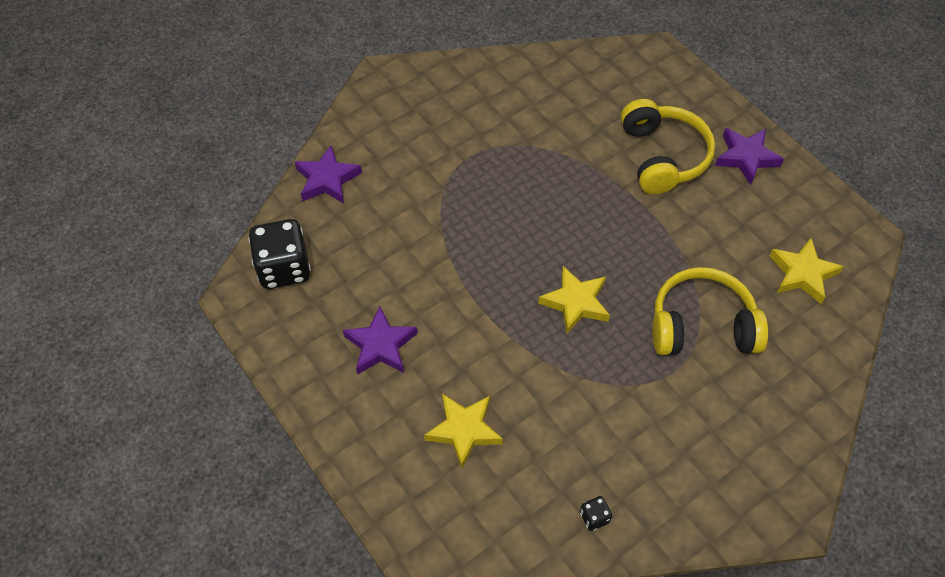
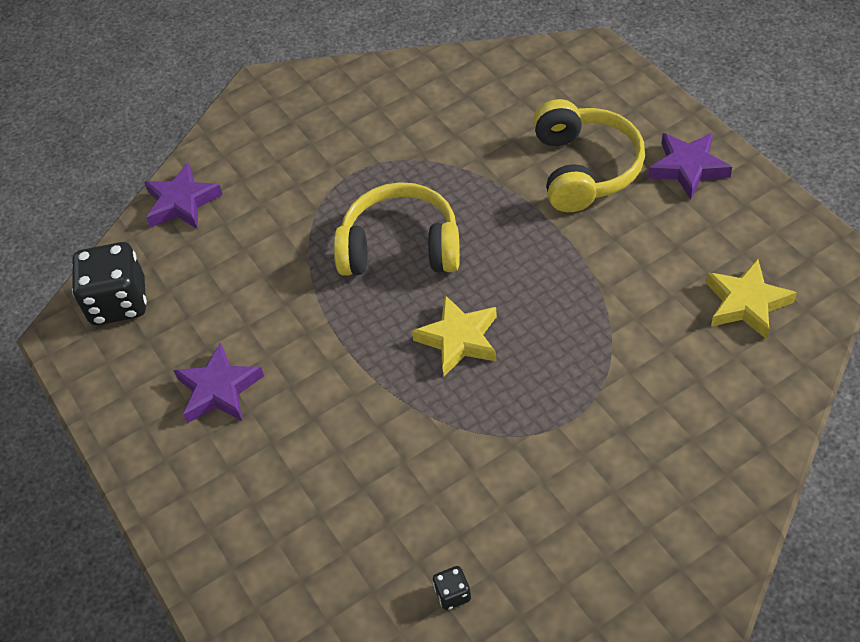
camera: 10 degrees right, 5 degrees down
yellow star [424,394,503,468] -> none
yellow headphones [652,267,768,355] -> yellow headphones moved to [334,182,460,276]

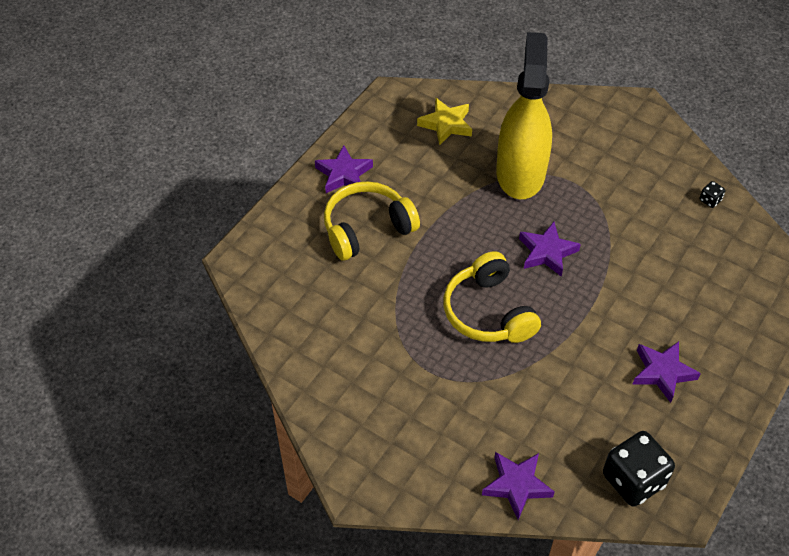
camera: 120 degrees left, 0 degrees up
yellow star [412,295,497,376] -> purple star [519,222,581,277]
none -> yellow spray bottle [496,32,552,199]

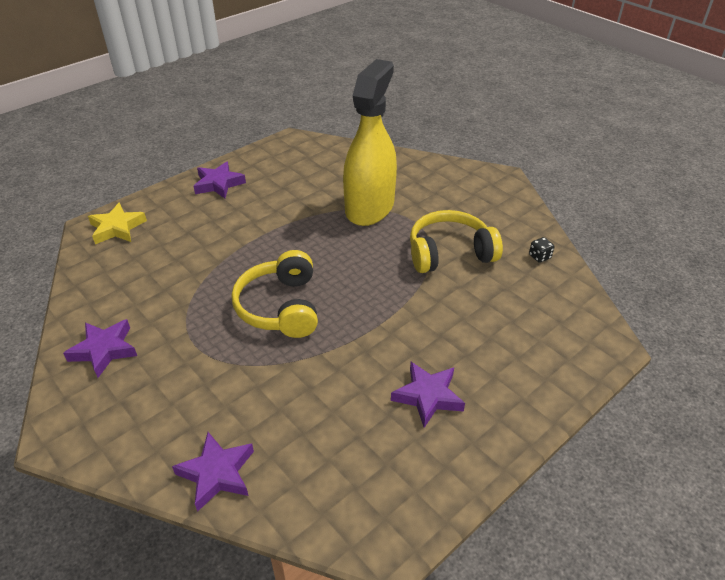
camera: 15 degrees right, 10 degrees down
yellow headphones [324,181,420,261] -> yellow headphones moved to [410,210,503,273]
yellow star [417,98,472,146] -> yellow star moved to [88,202,147,244]
purple star [519,222,581,277] -> purple star moved to [63,319,137,378]
black dice [603,431,675,507] -> none

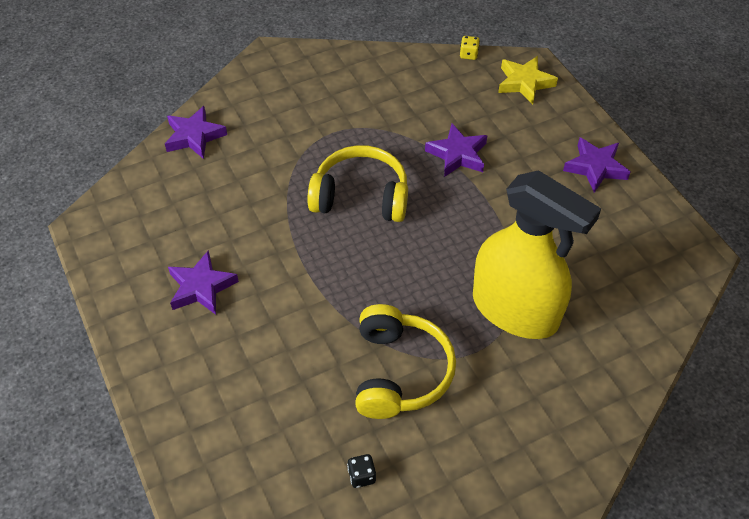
camera: 105 degrees right, 10 degrees up
purple star [63,319,137,378] -> purple star moved to [425,123,488,177]
none -> yellow dice [460,36,480,60]

